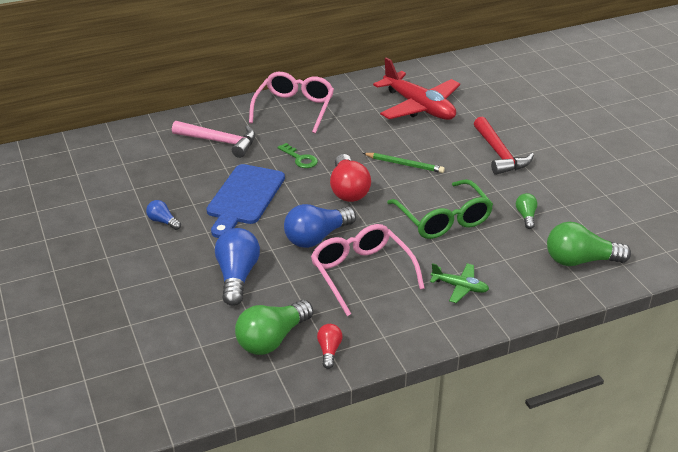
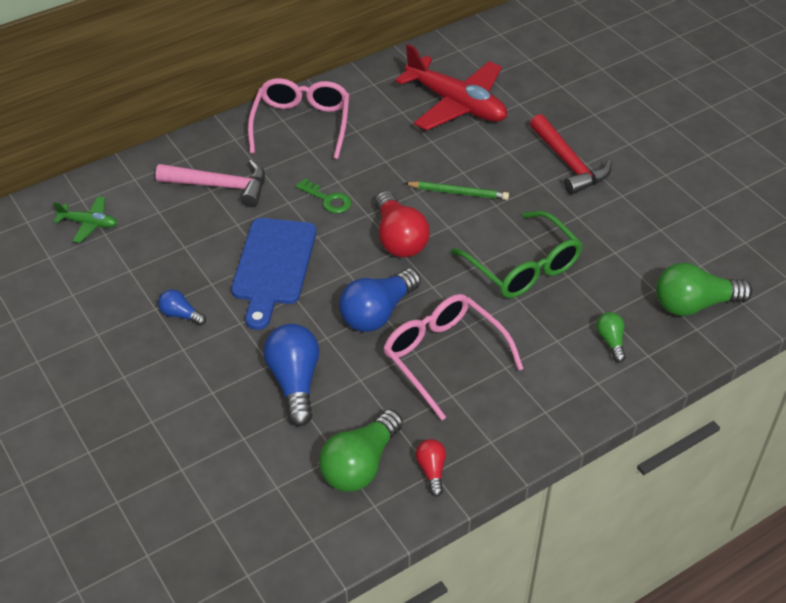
camera: 10 degrees left, 10 degrees up
green plane [430,263,489,303] -> green plane moved to [53,196,117,243]
green light bulb [516,193,537,229] -> green light bulb moved to [596,312,626,362]

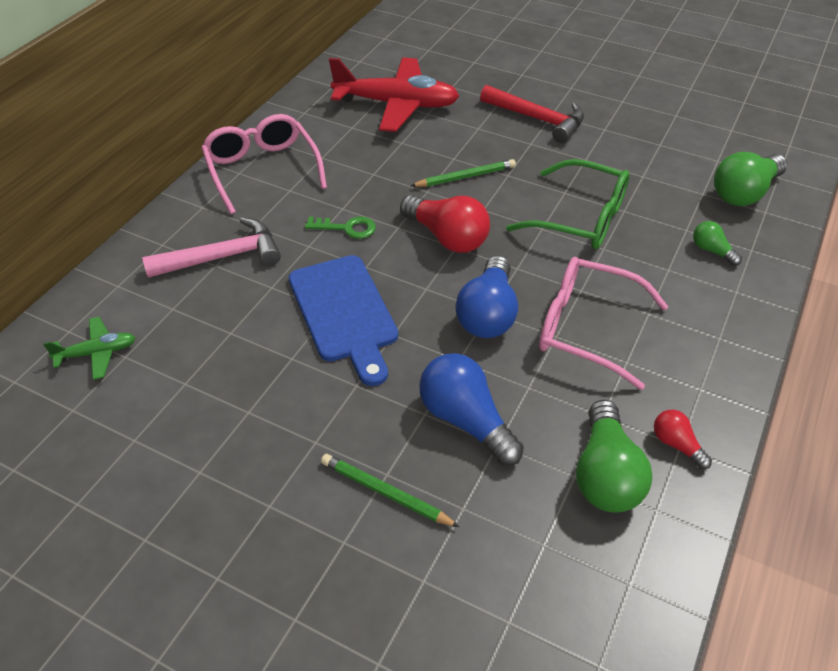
camera: 30 degrees left, 0 degrees up
blue light bulb [158,289,206,326] -> none
none -> green pencil [321,454,459,527]

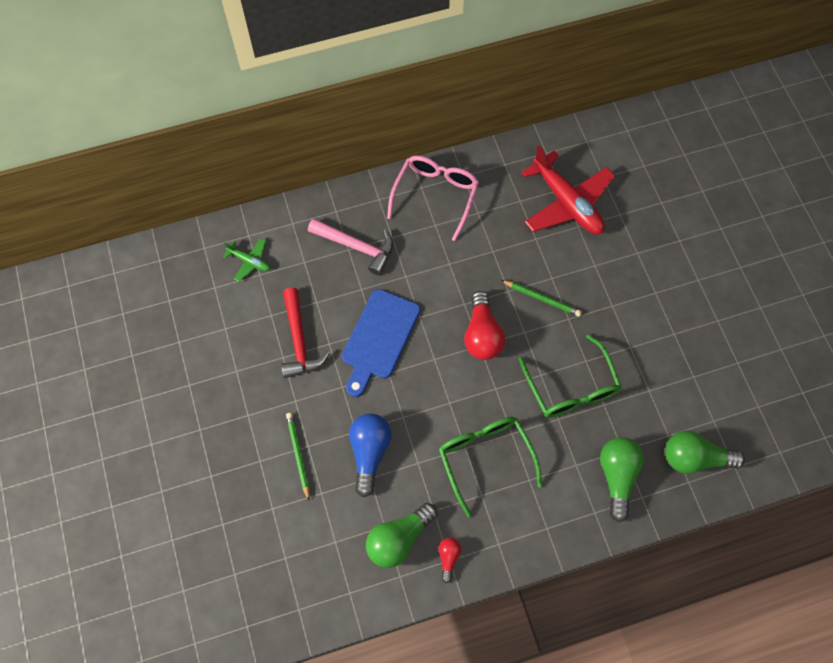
camera: 45 degrees right, 20 degrees up
green key [305,217,376,239] -> none
blue light bulb [455,256,518,338] -> none
red hammer [480,85,584,143] -> red hammer moved to [281,288,330,378]
pink glasses [539,257,668,390] -> green glasses [439,417,542,517]
green light bulb [693,221,742,266] -> green light bulb [600,437,644,522], size x1.94

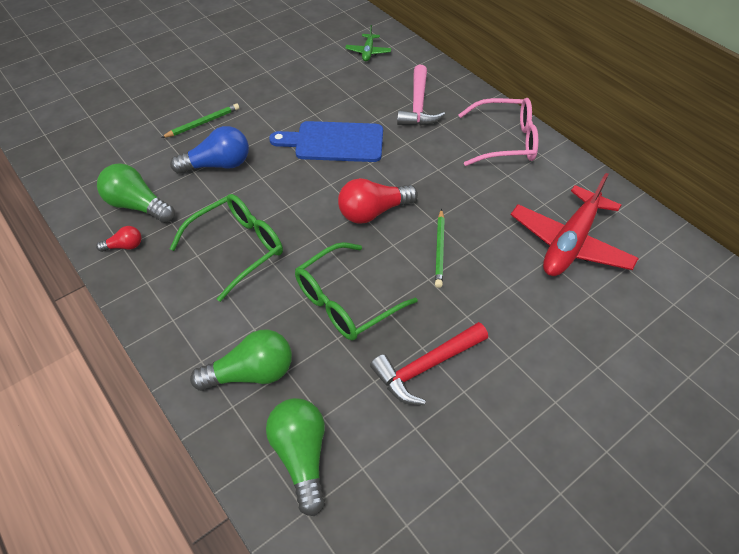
camera: 70 degrees right, 15 degrees down
red hammer [281,288,330,378] -> red hammer moved to [370,322,488,405]

